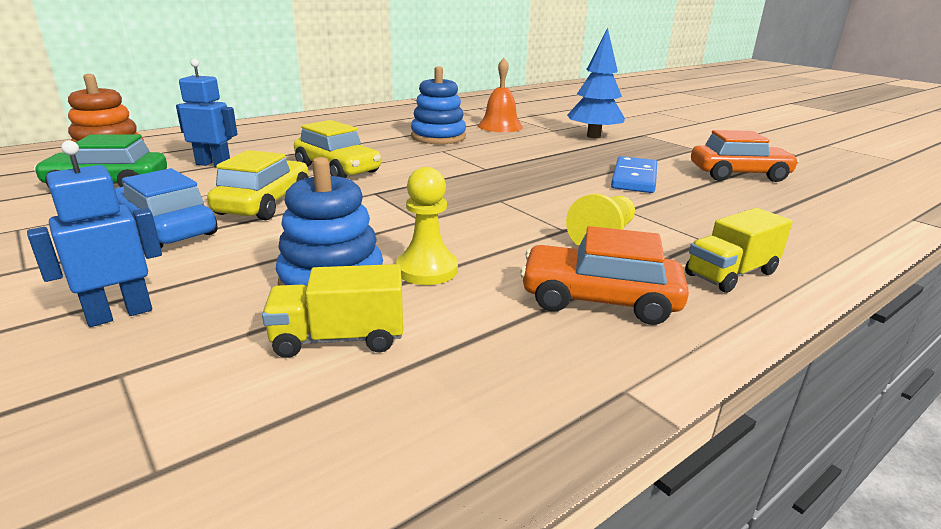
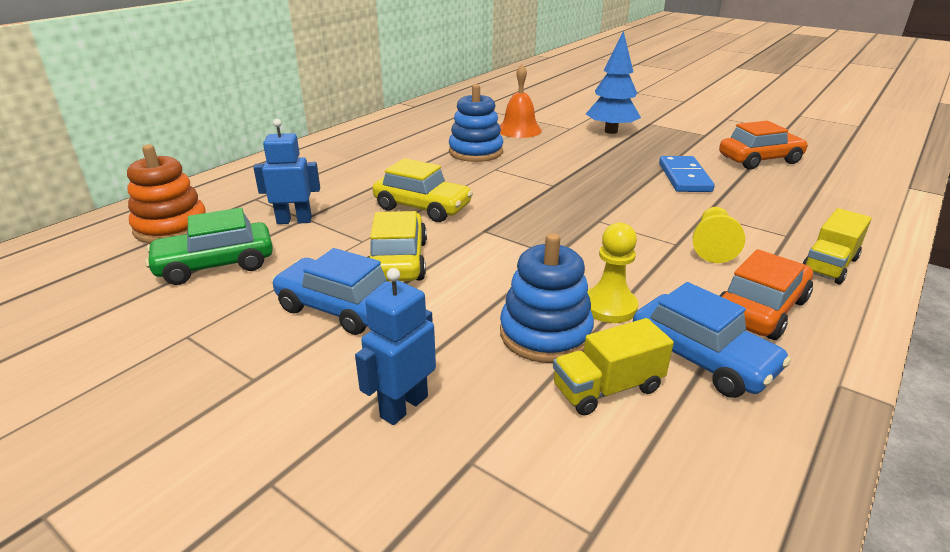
camera: 15 degrees left, 5 degrees up
orange car [520,226,689,325] -> orange car turned 135 degrees clockwise [720,249,813,340]
none -> blue car [633,282,791,398]

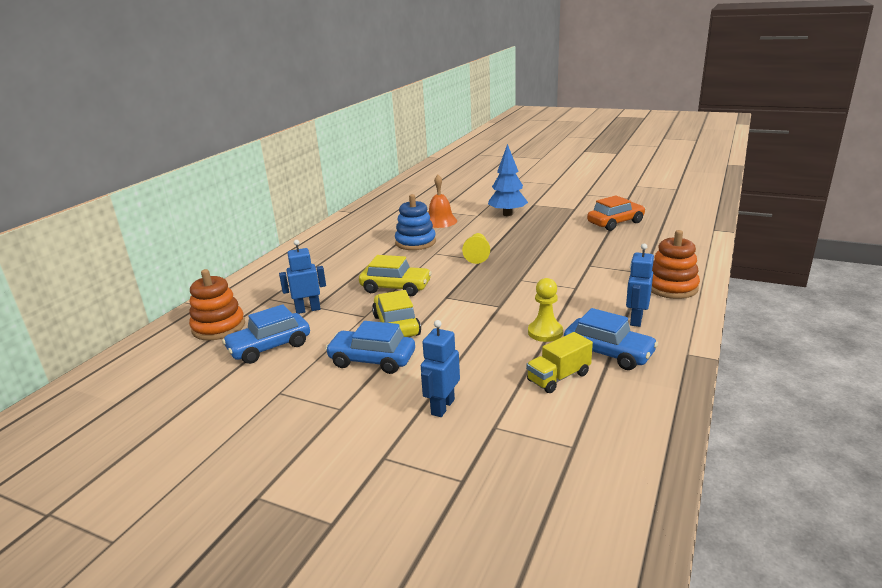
camera: 10 degrees left, 5 degrees down
green car [145,208,273,285] -> blue car [222,304,310,364]
blue stacking toy [500,233,594,363] -> none
blue domino [659,156,715,192] -> none
yellow pawn [693,207,745,263] -> yellow pawn moved to [462,233,490,264]
orange car [720,249,813,340] -> blue robot [626,244,654,327]
yellow truck [802,208,872,284] -> orange stacking toy [651,230,700,299]

